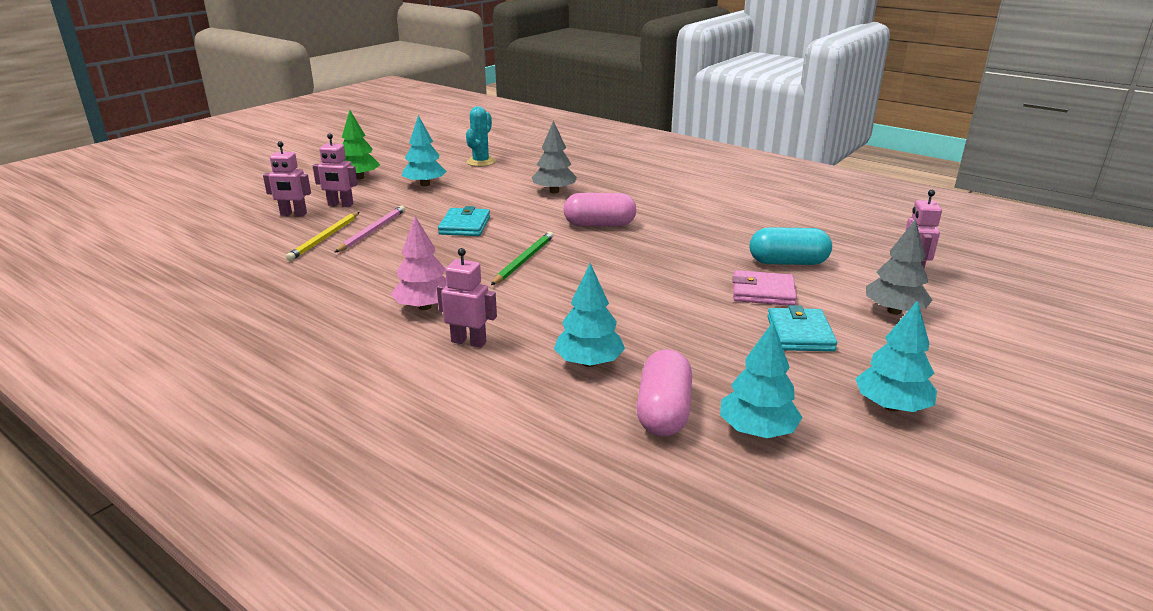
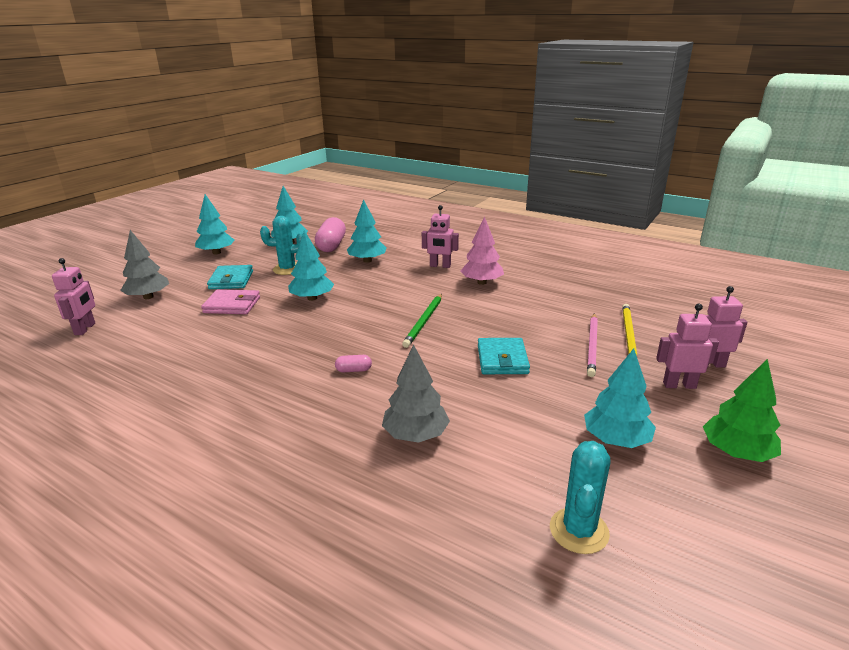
camera: 175 degrees right, 0 degrees up
pink capsule [563,193,636,226] -> pink capsule [335,355,372,372], size x0.45
turquoise capsule [750,227,832,265] -> none
none -> turquoise cactus [260,216,303,275]
none -> turquoise tree [288,230,334,301]

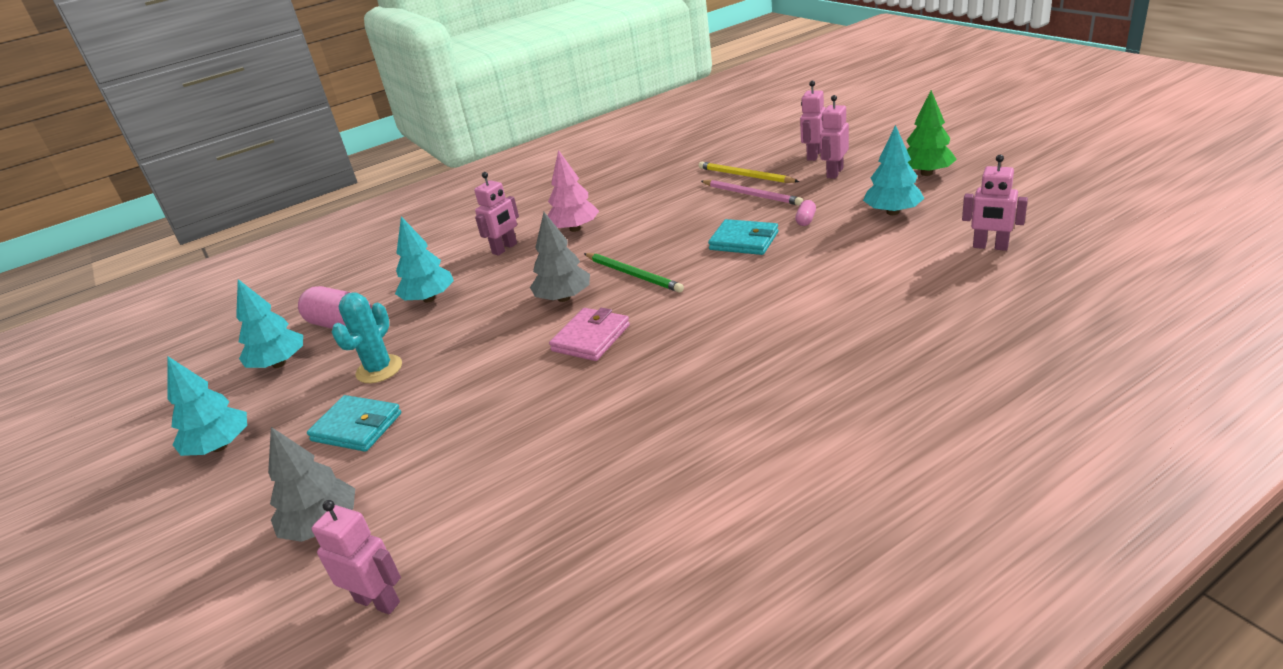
camera: 60 degrees left, 5 degrees up
pink wallet [201,289,260,314] -> pink wallet moved to [549,308,630,361]
turquoise tree [288,230,334,301] -> none
pink capsule [335,355,372,372] -> pink capsule moved to [795,200,816,226]
grey tree [382,345,450,443] -> grey tree moved to [530,212,590,302]
turquoise cactus [550,441,611,554] -> pink robot [962,155,1028,251]

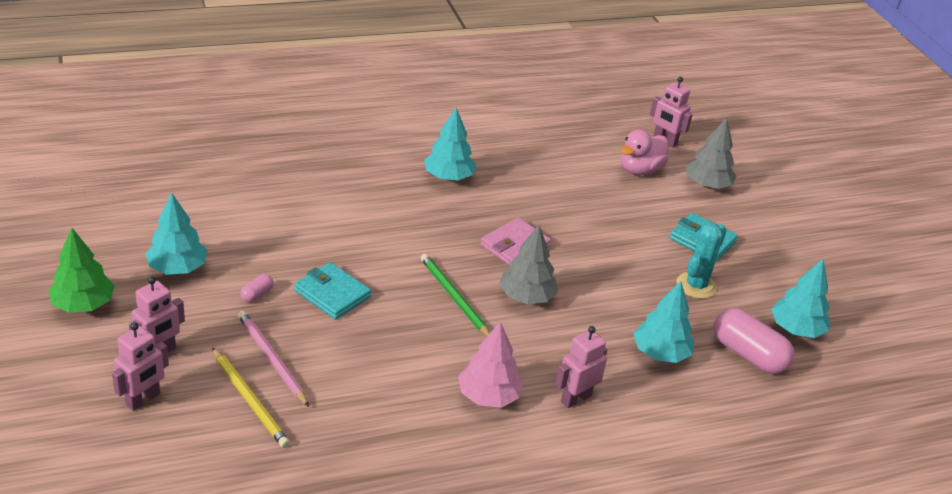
camera: 175 degrees left, 5 degrees up
turquoise tree [168,357,247,456] -> turquoise tree moved to [424,108,476,181]
pink robot [962,155,1028,251] -> none
none -> pink duck [621,129,668,175]

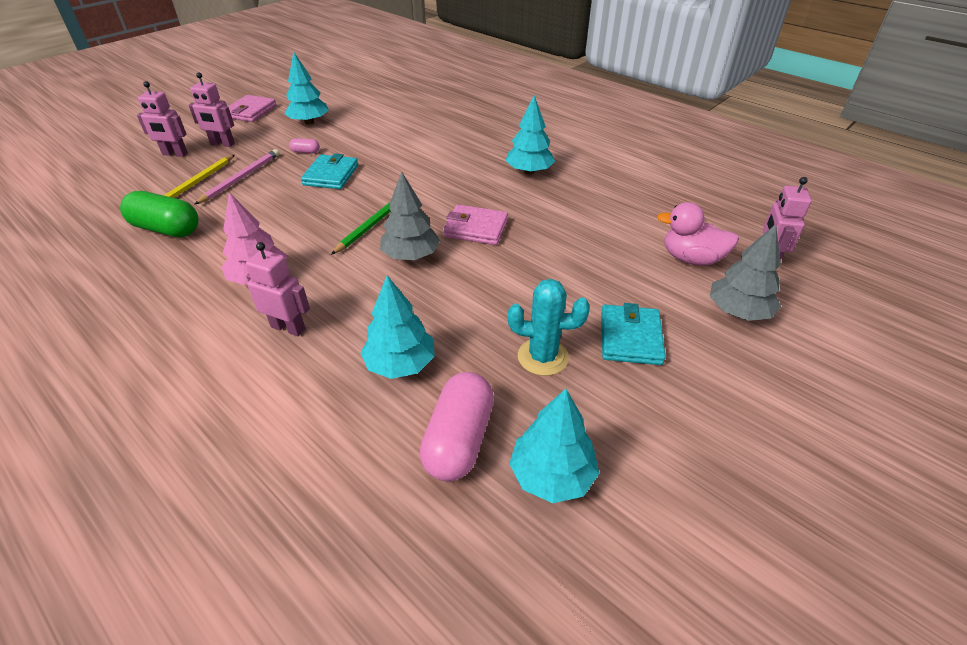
camera: 65 degrees right, 5 degrees up
green tree [49,228,115,313] -> pink wallet [228,95,277,122]
none -> green capsule [120,191,198,237]

